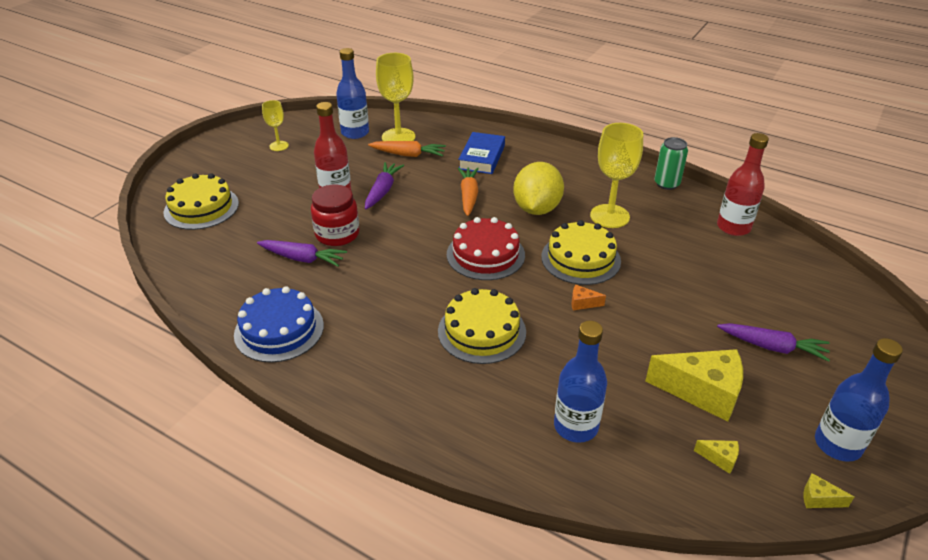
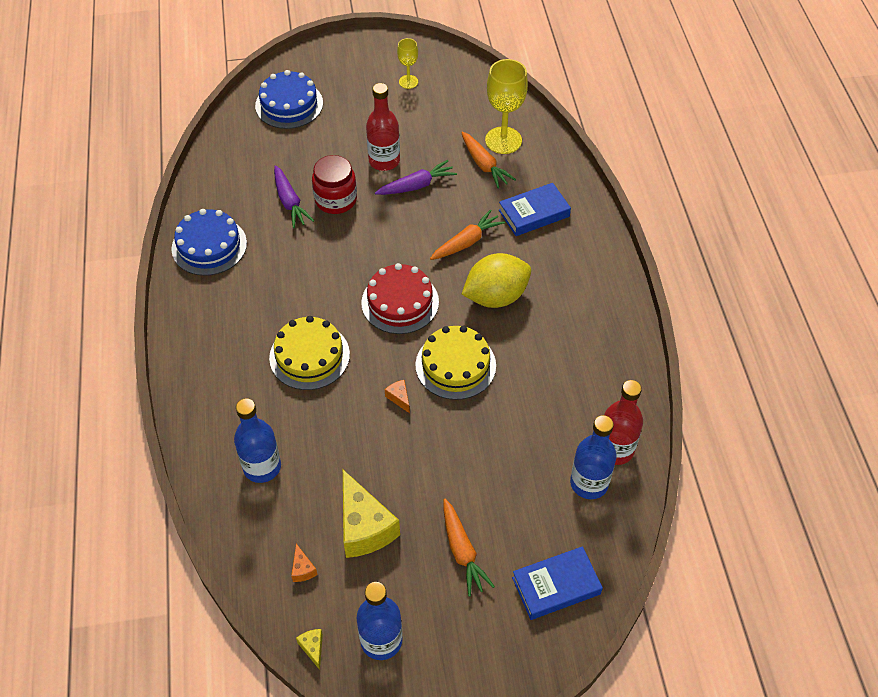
camera: 50 degrees right, 15 degrees up
yellow cake [163,173,239,230] -> blue cake [255,70,323,129]
blue bottle [336,48,369,139] -> blue bottle moved to [570,415,617,499]
yellow goblet [590,123,643,228] -> none
green can [654,137,688,190] -> none
yellow cheese [694,440,739,474] -> orange cheese [291,544,318,582]
purple carrot [717,323,830,362] -> orange carrot [443,499,495,596]
none -> blue book [512,546,603,620]

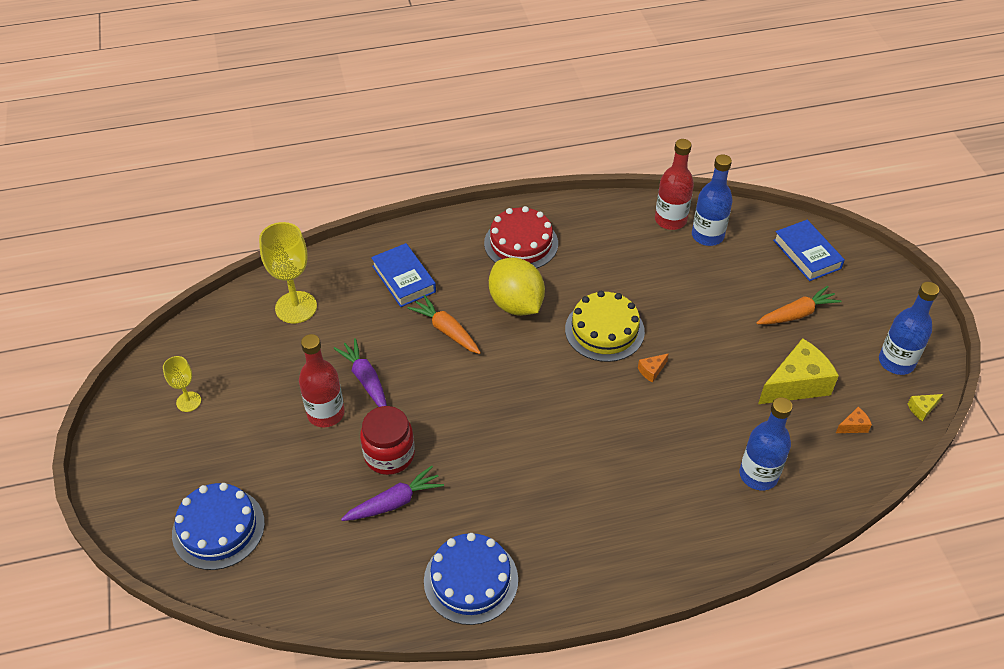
camera: 95 degrees left, 5 degrees down
yellow cake [269,316,350,390] -> none
red cake [361,263,439,334] -> red cake moved to [484,206,558,268]
orange carrot [461,132,516,188] -> none

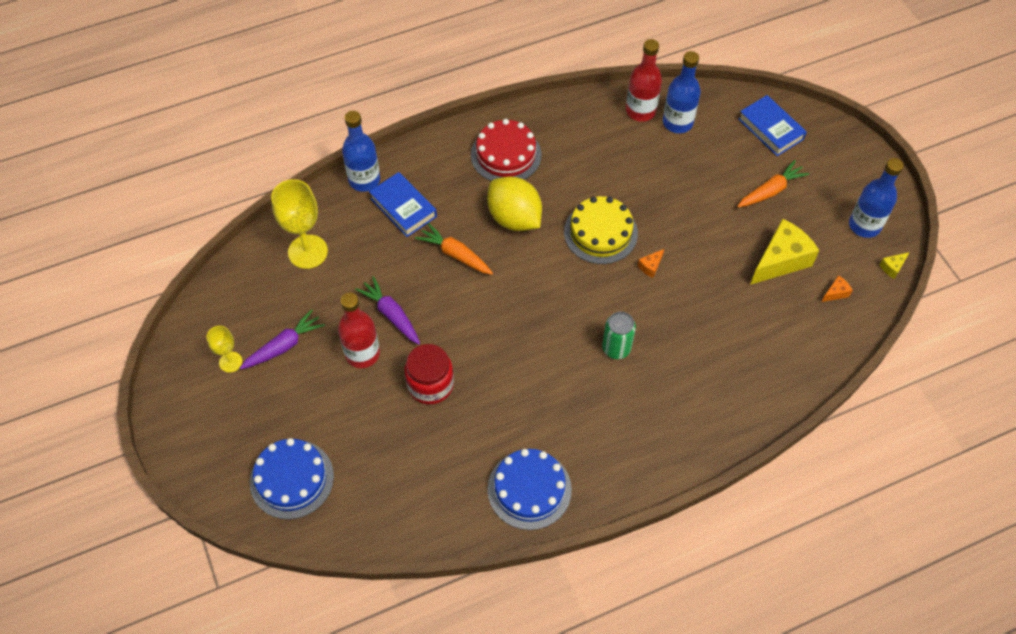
camera: 10 degrees left, 10 degrees up
purple carrot [341,466,444,521] -> purple carrot moved to [240,309,325,369]
blue bottle [739,397,793,490] -> blue bottle moved to [342,111,380,192]
none -> green can [602,312,636,359]

